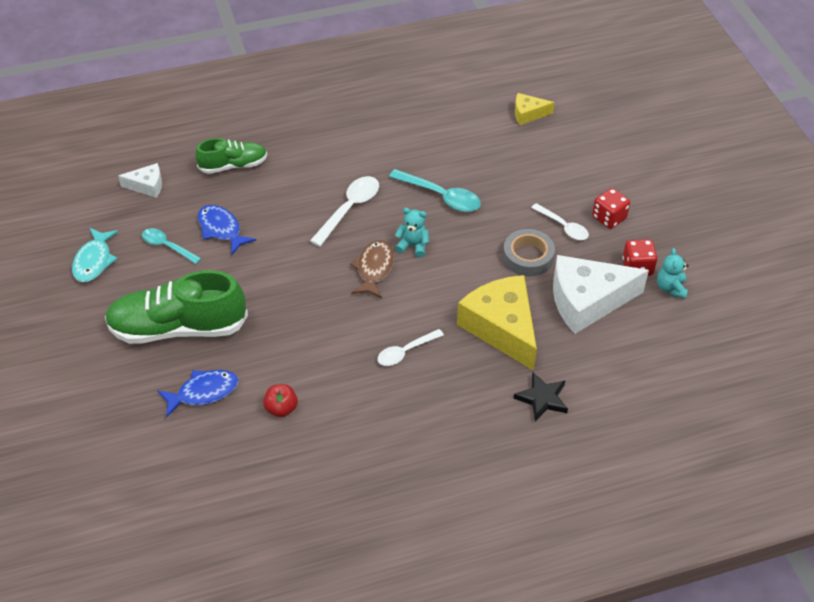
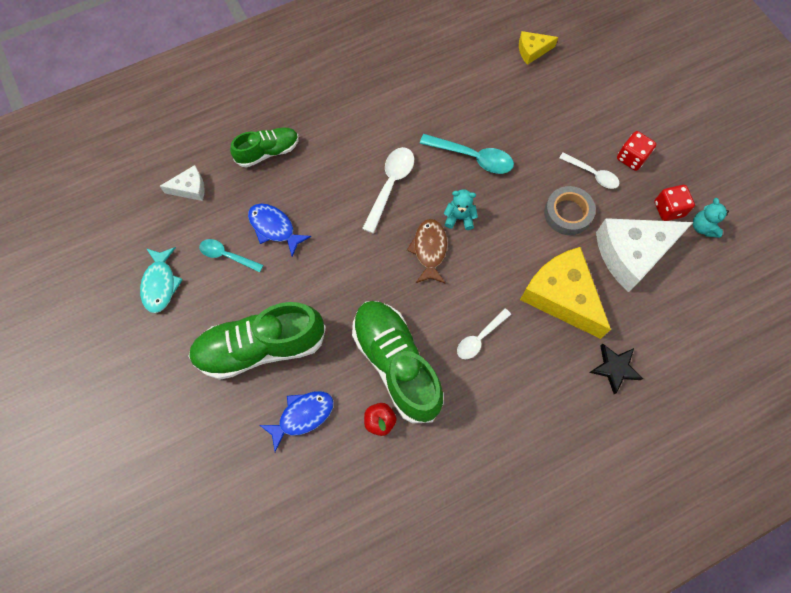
camera: 10 degrees left, 20 degrees up
none -> green shoe [352,301,444,423]

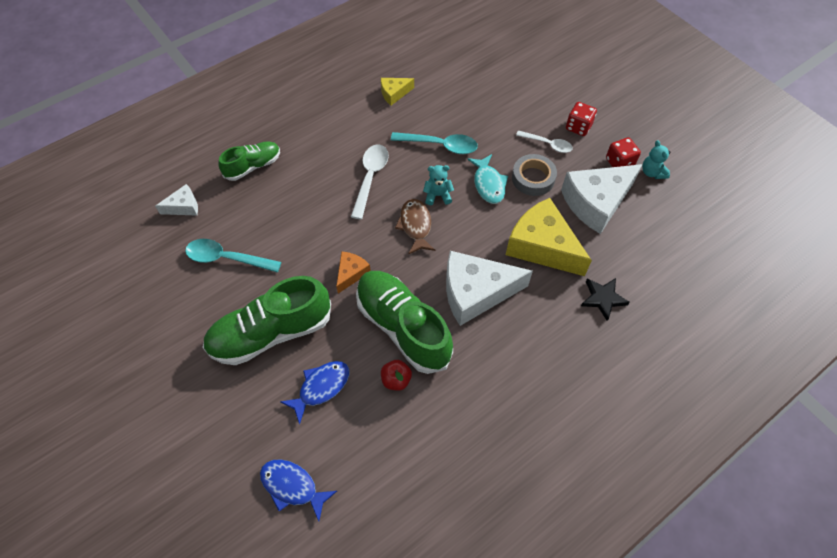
camera: 10 degrees left, 10 degrees down
turquoise fish [140,247,183,313] -> turquoise fish moved to [467,154,508,204]
turquoise spoon [199,239,263,272] -> turquoise spoon [185,239,281,273], size x1.51
blue fish [248,204,311,257] -> blue fish moved to [260,460,337,521]
white spoon [457,308,511,359] -> white cheese [446,251,533,326]
yellow cheese [519,31,558,65] -> yellow cheese moved to [381,78,414,105]
none -> orange cheese [336,251,371,293]

